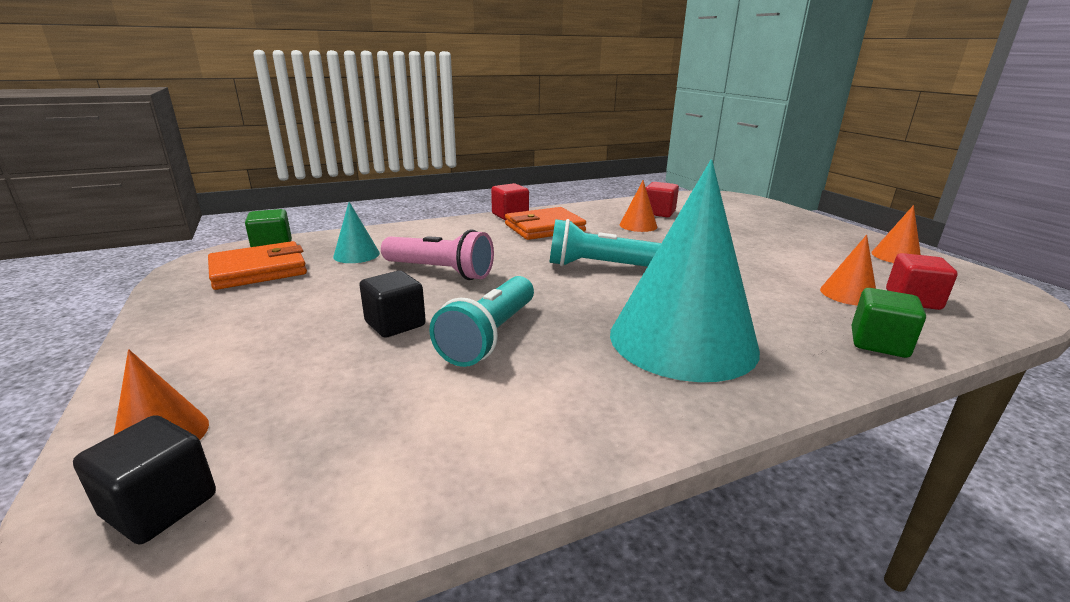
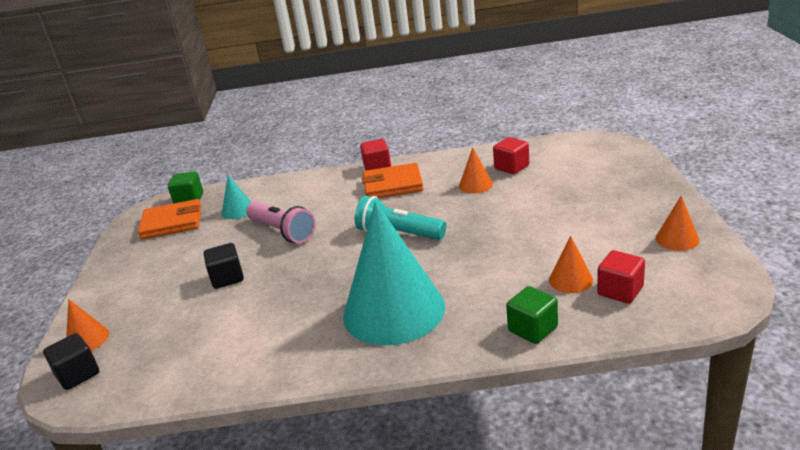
camera: 25 degrees right, 5 degrees up
turquoise flashlight [429,276,534,367] -> none

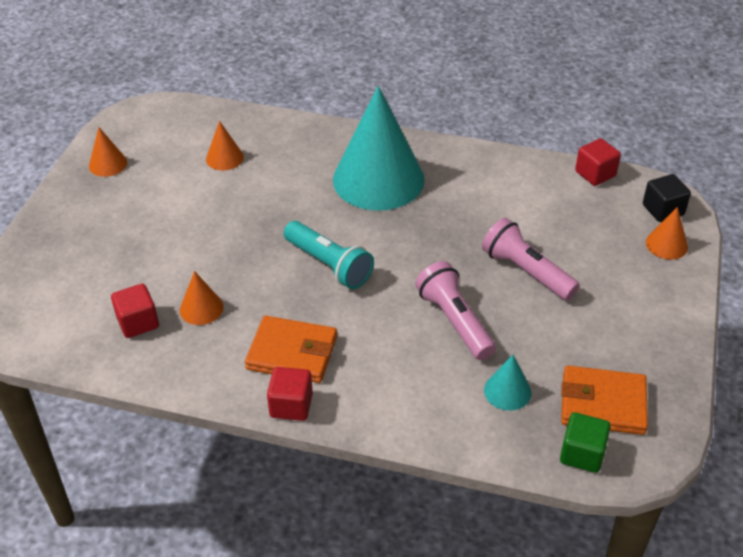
camera: 165 degrees left, 15 degrees up
black cube [204,243,244,289] -> pink flashlight [482,218,580,300]
green cube [506,286,558,344] -> none
red cube [597,250,645,304] -> red cube moved to [575,138,621,186]

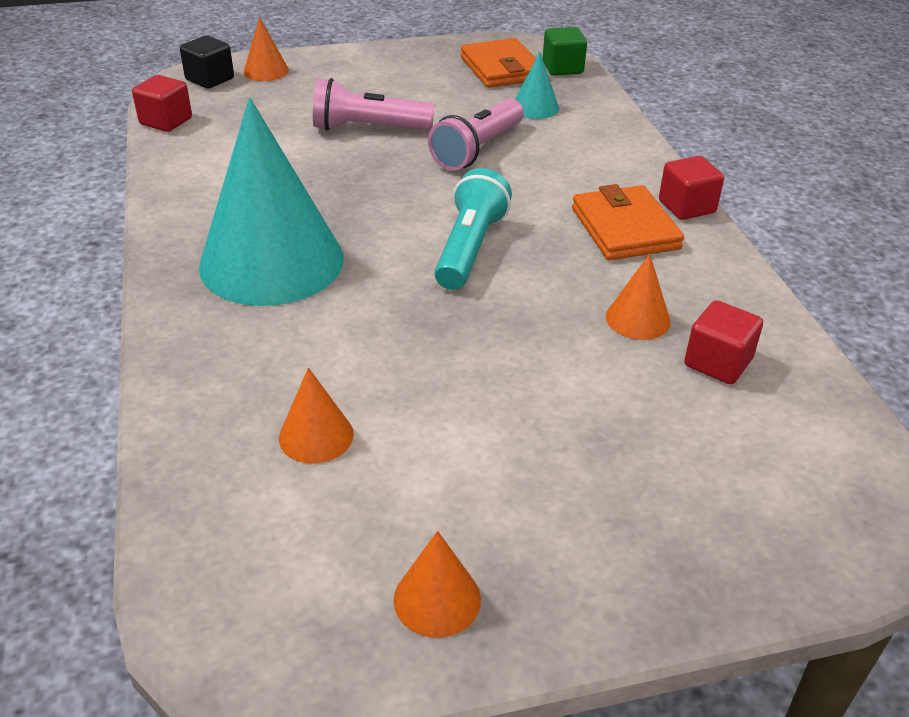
camera: 120 degrees left, 5 degrees down
pink flashlight [482,218,580,300] -> pink flashlight turned 75 degrees clockwise [313,78,435,131]

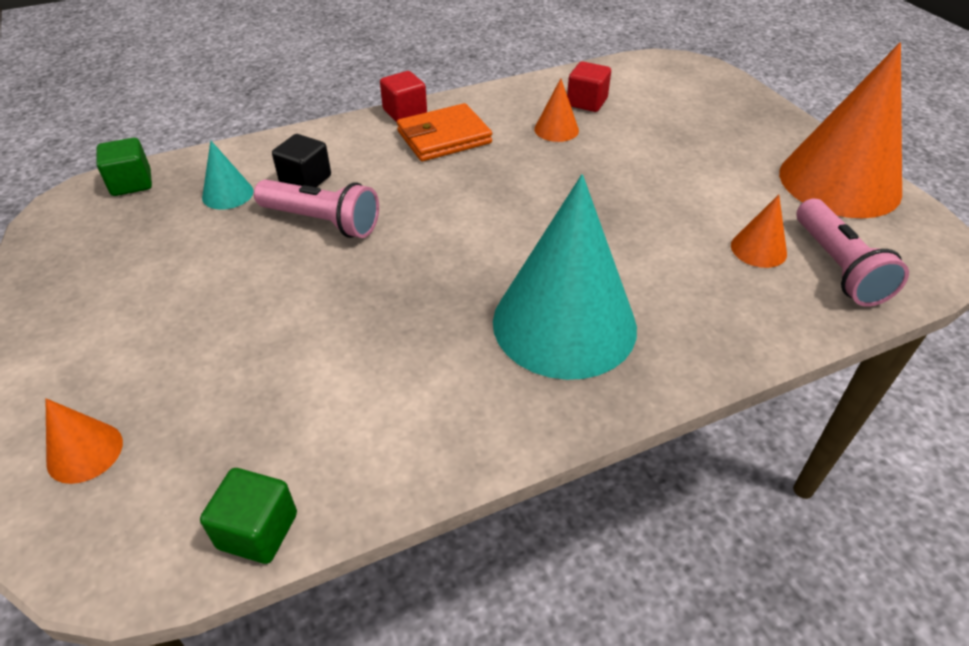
camera: 100 degrees left, 5 degrees up
red cube [132,75,192,132] -> green cube [200,468,297,564]
black cube [180,36,234,89] -> black cube moved to [272,134,331,187]
pink flashlight [313,78,435,131] -> pink flashlight moved to [797,199,909,307]
orange cone [394,531,481,638] -> orange cone [779,43,902,218], size x2.37
turquoise flashlight [434,168,512,290] -> none
orange wallet [461,38,536,88] -> none

